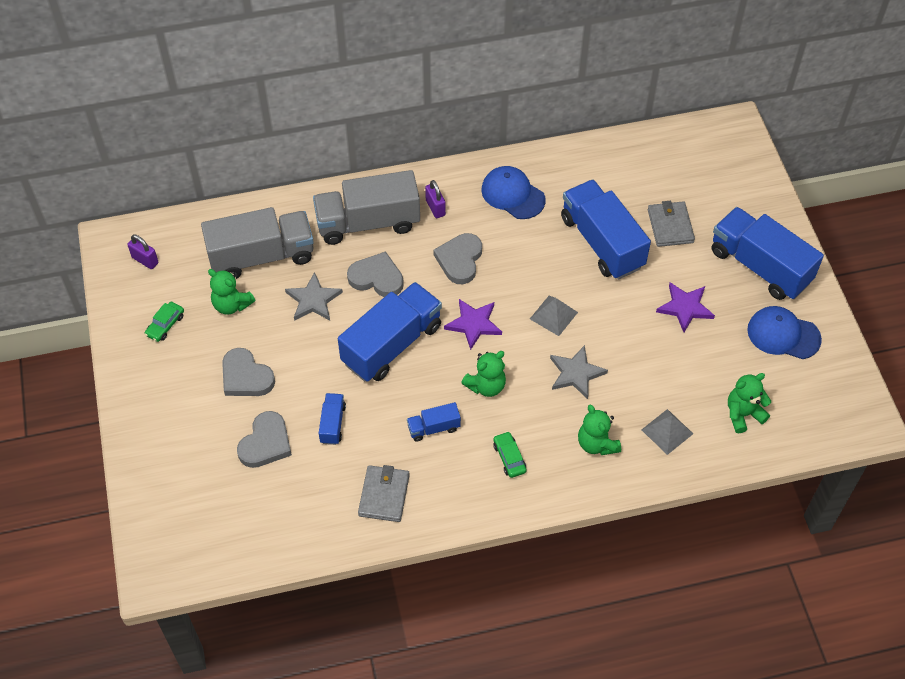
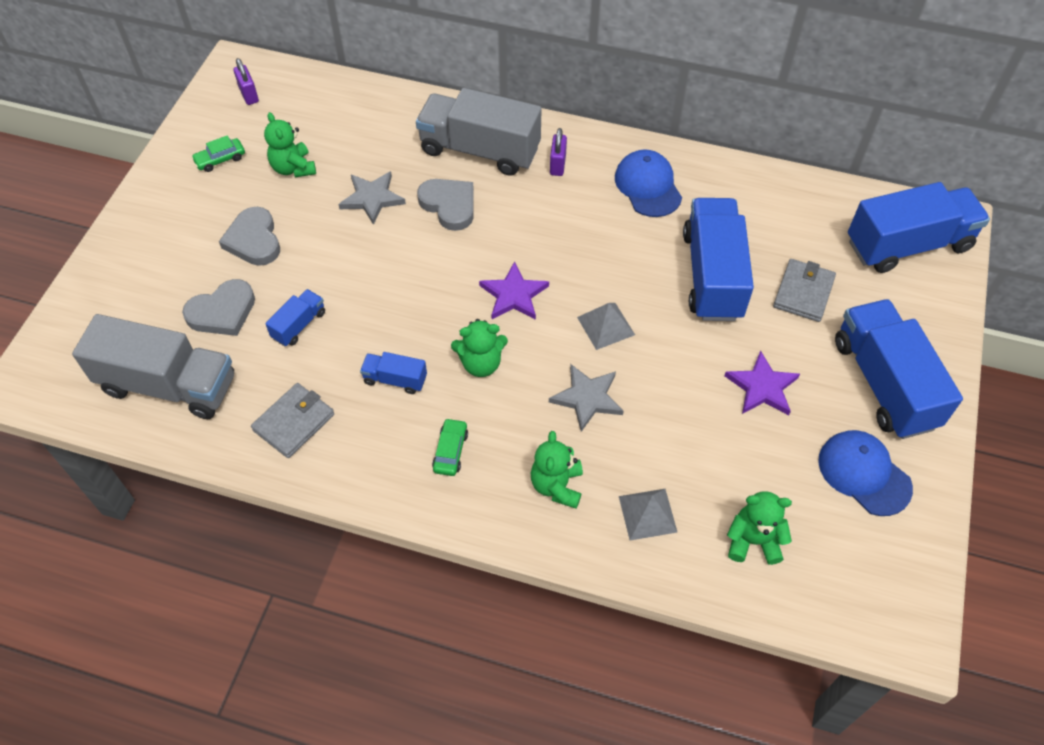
camera: 30 degrees right, 0 degrees up
grey truck [201,207,314,279] -> grey truck moved to [72,314,234,419]
blue truck [338,282,442,382] -> blue truck moved to [848,182,990,273]
grey heart [433,233,482,284] -> none

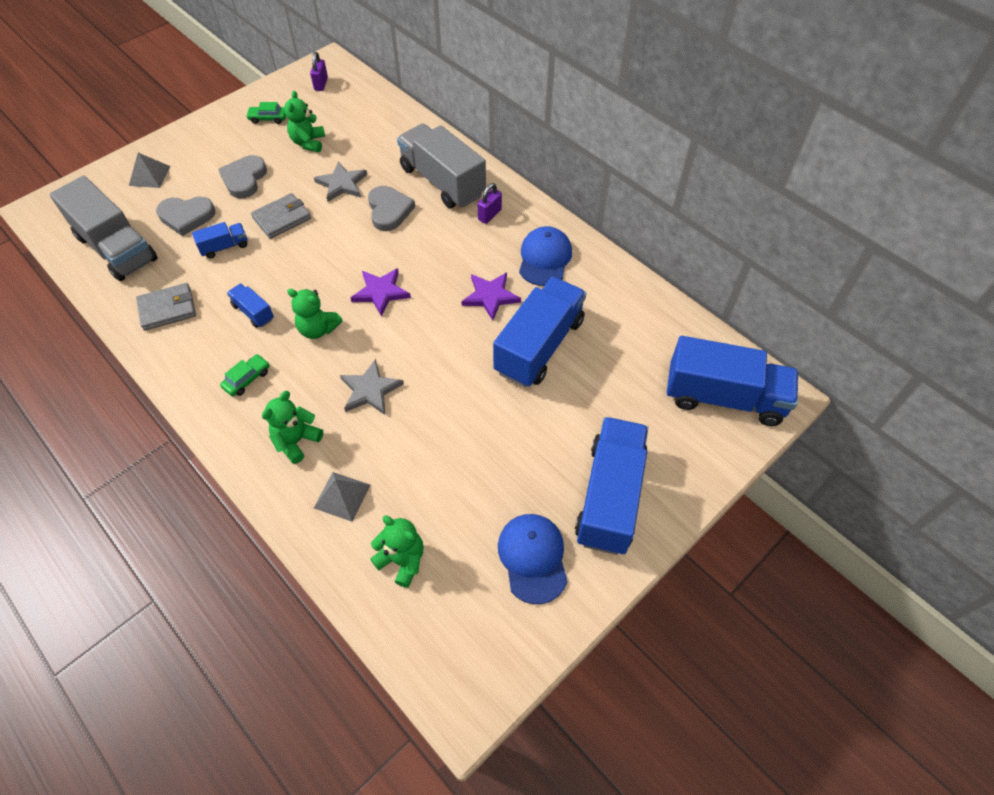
camera: 30 degrees right, 0 degrees up
grey pyramid [577,303,635,350] -> grey pyramid moved to [129,153,170,188]
purple star [724,350,800,415] -> purple star moved to [461,273,521,321]
grey wallet [773,259,836,322] -> grey wallet moved to [251,193,311,239]

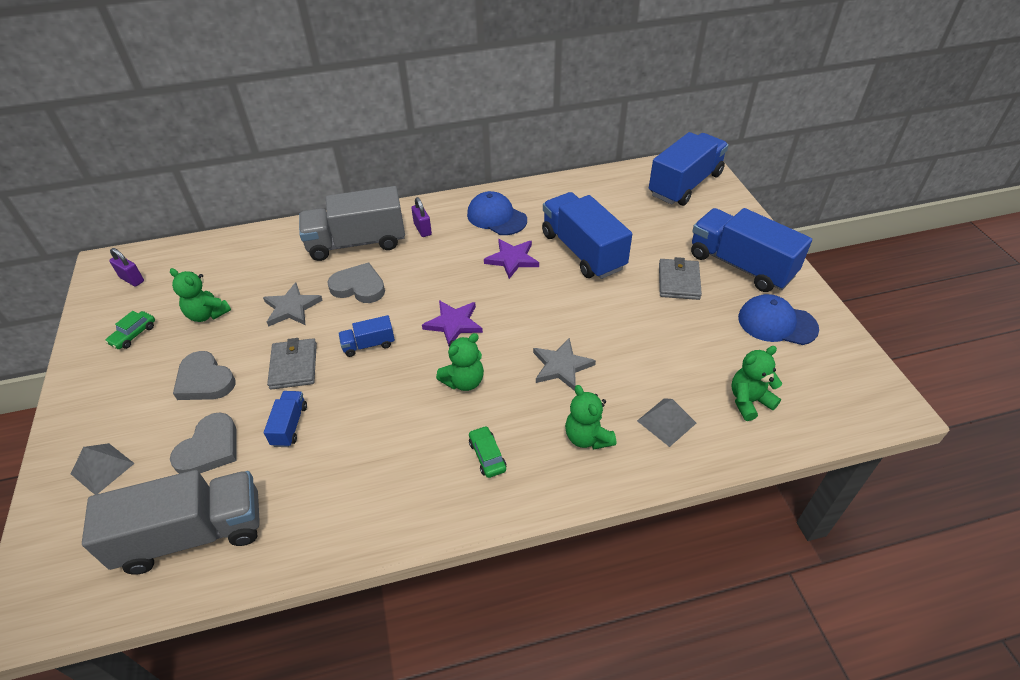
camera: 60 degrees left, 10 degrees down
grey wallet [136,283,196,331] -> grey wallet moved to [659,257,702,300]
blue truck [227,284,274,328] -> blue truck moved to [338,315,395,357]

